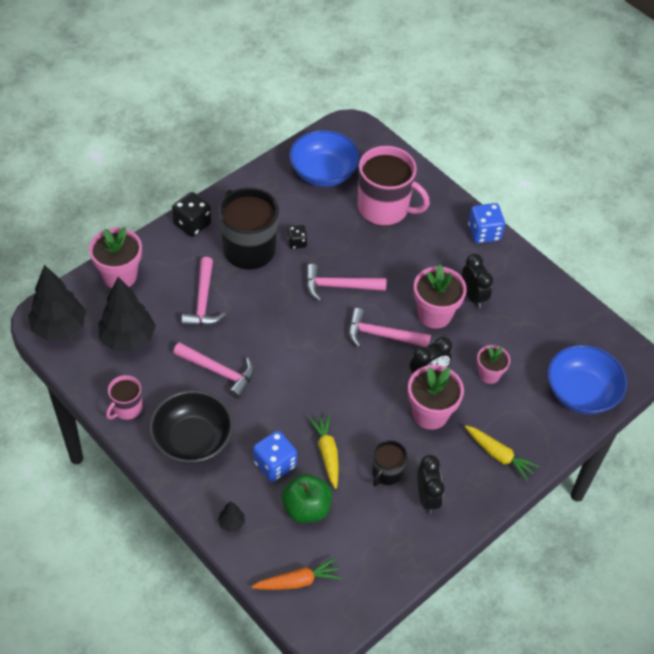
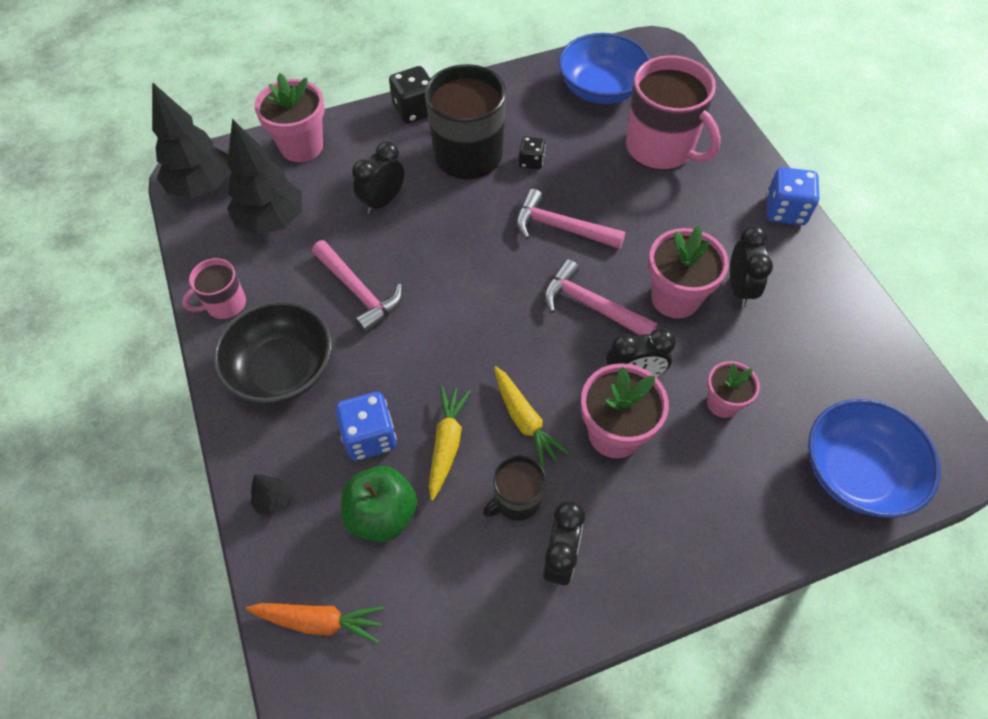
camera: 25 degrees right, 5 degrees up
pink hammer [181,257,226,326] -> black clock [352,141,404,214]
yellow carrot [465,425,539,481] -> yellow carrot moved to [494,366,570,469]

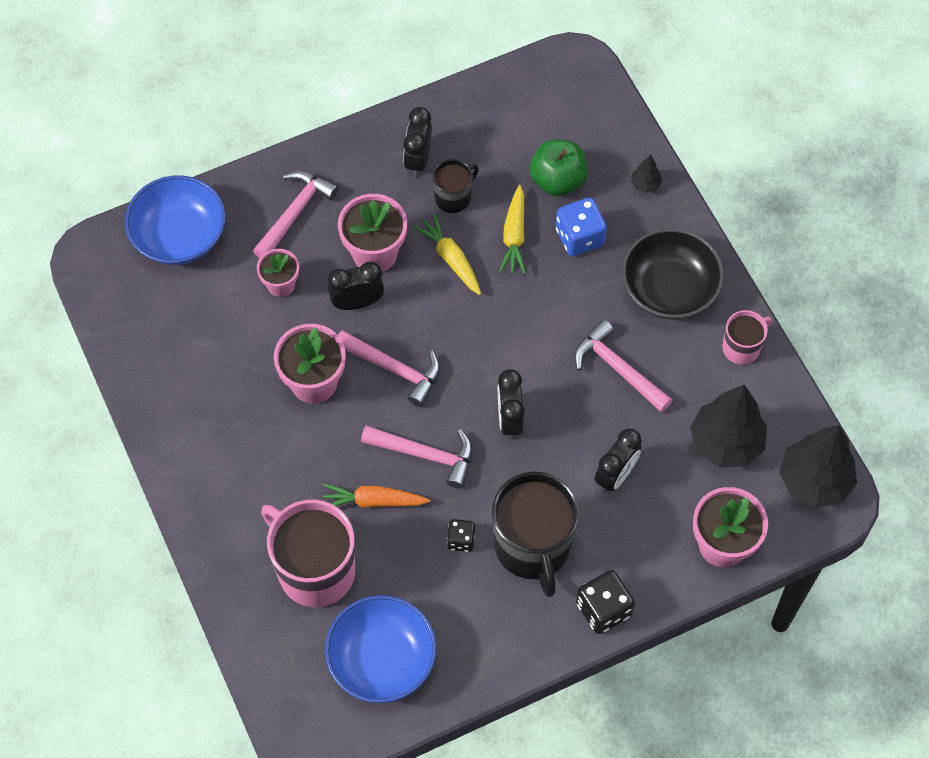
camera: 175 degrees right, 5 degrees up
orange carrot [246,603,384,644] -> orange carrot moved to [322,484,430,508]
black clock [730,226,773,307] -> black clock moved to [498,369,525,440]
blue dice [766,167,819,225] -> none
none -> pink hammer [253,171,339,258]

